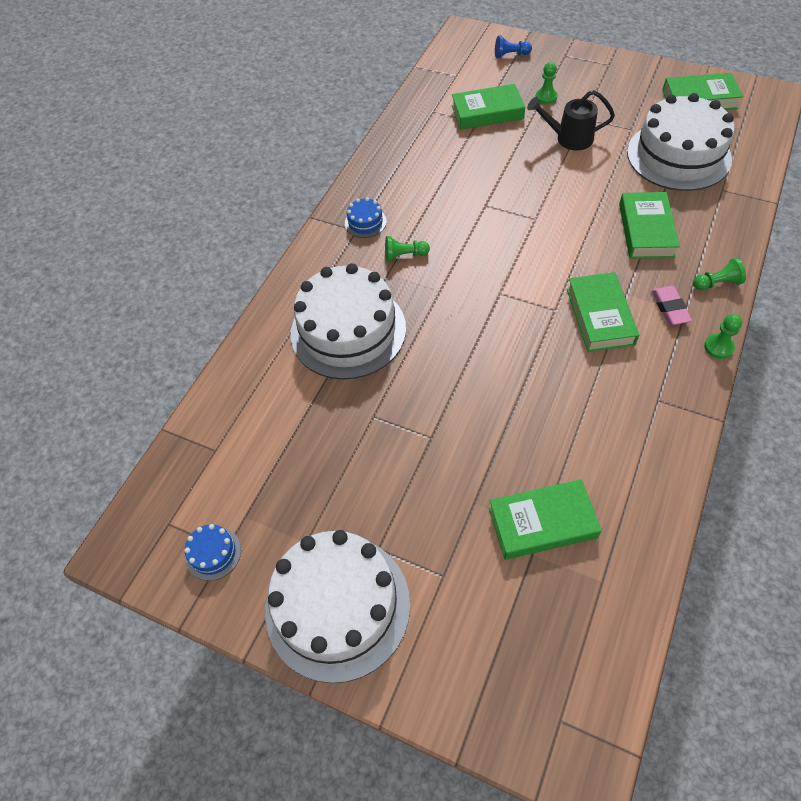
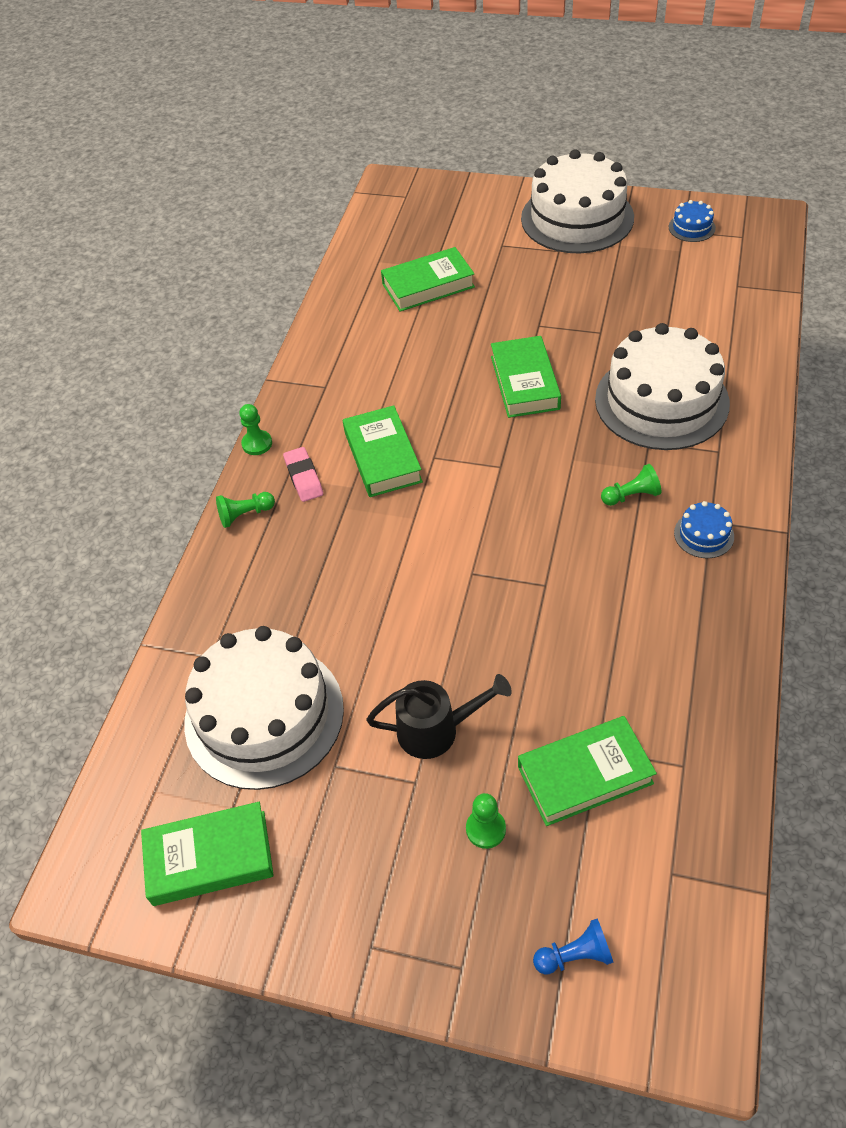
camera: 170 degrees right, 5 degrees down
green book [619,192,680,259] -> green book moved to [491,336,561,418]

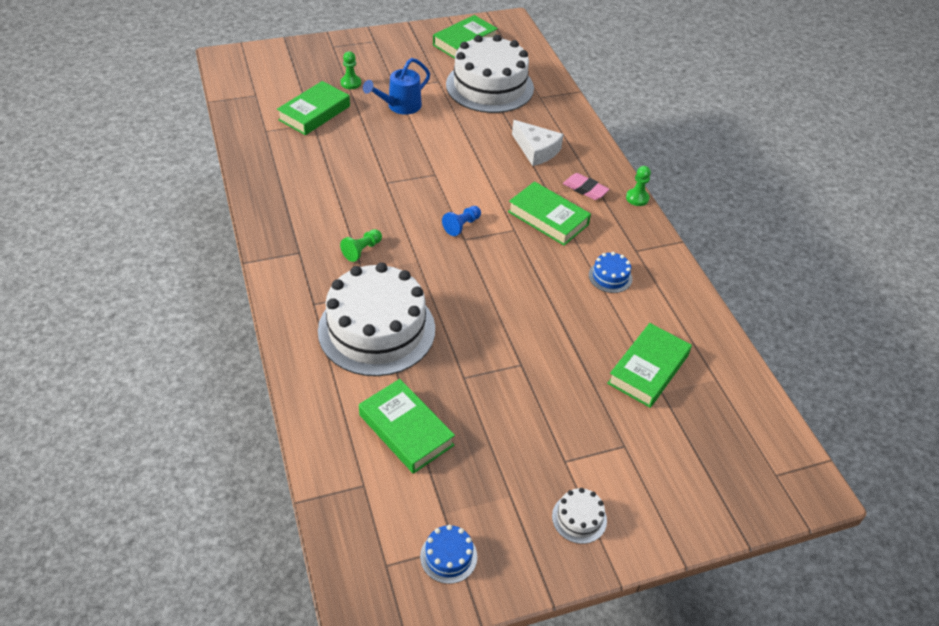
camera: 140 degrees right, 5 degrees down
green pawn [216,492,275,528] -> none
black watering can [366,674,512,759] -> blue watering can [363,58,430,115]
green book [491,336,561,418] -> green book moved to [359,379,455,474]
white cake [521,149,634,253] -> white cake [552,488,607,544], size x0.40
blue pawn [533,918,613,975] -> blue pawn moved to [442,206,481,236]
blue cake [674,501,734,558] -> blue cake moved to [589,252,632,293]
none -> white cheese [512,120,564,166]

